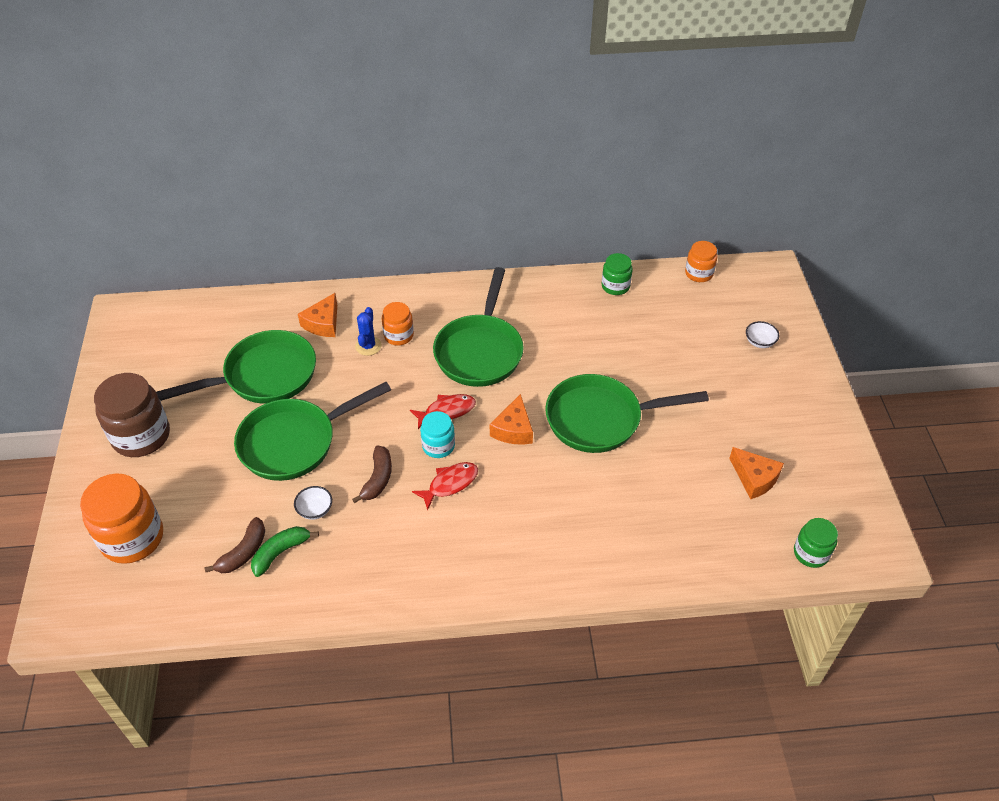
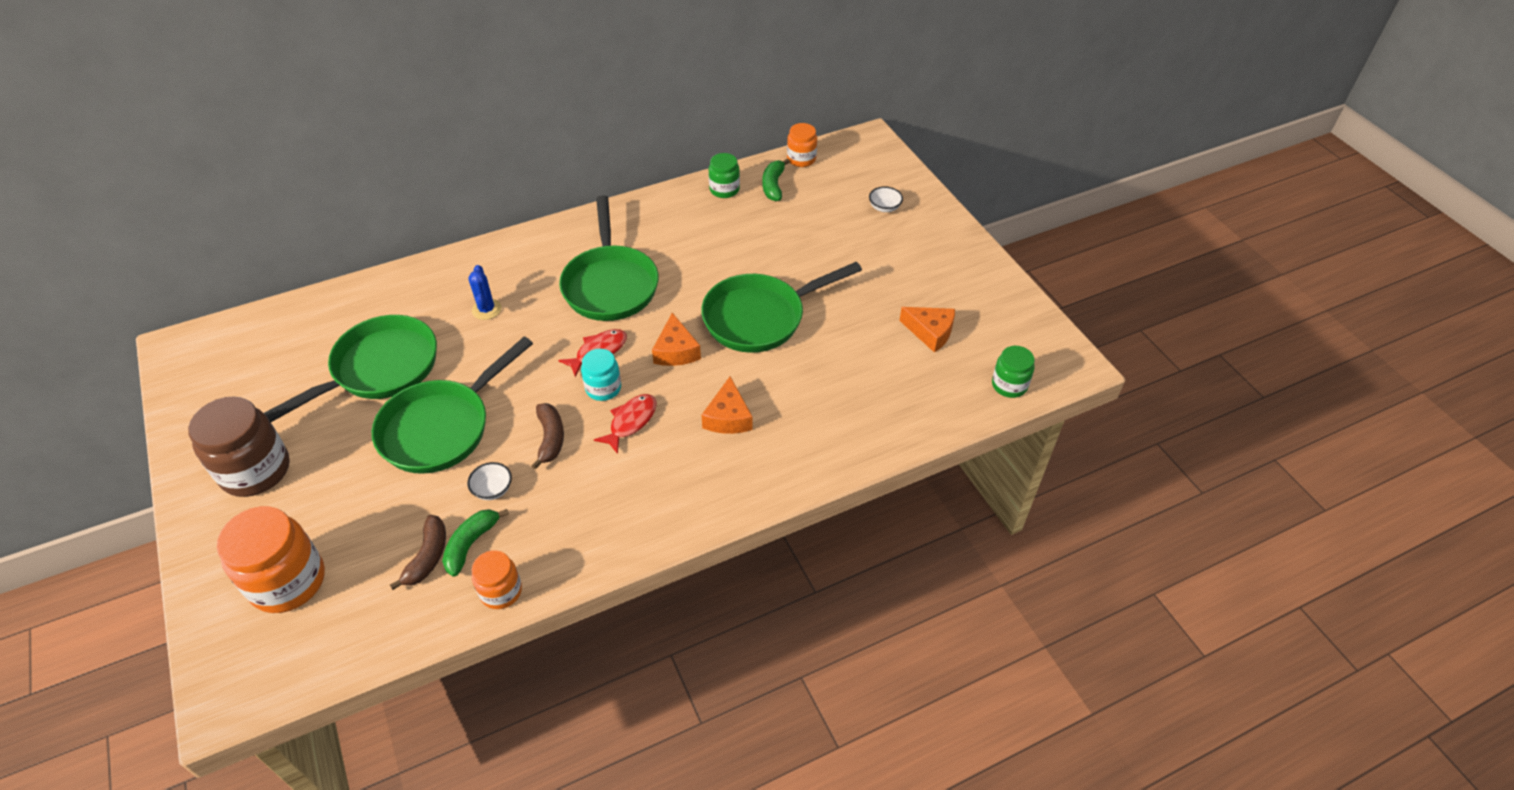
camera: 20 degrees left, 0 degrees up
orange cheese [298,293,337,337] -> orange cheese moved to [701,377,753,434]
orange jar [382,302,414,345] -> orange jar moved to [472,550,522,609]
none -> green banana [763,158,790,201]

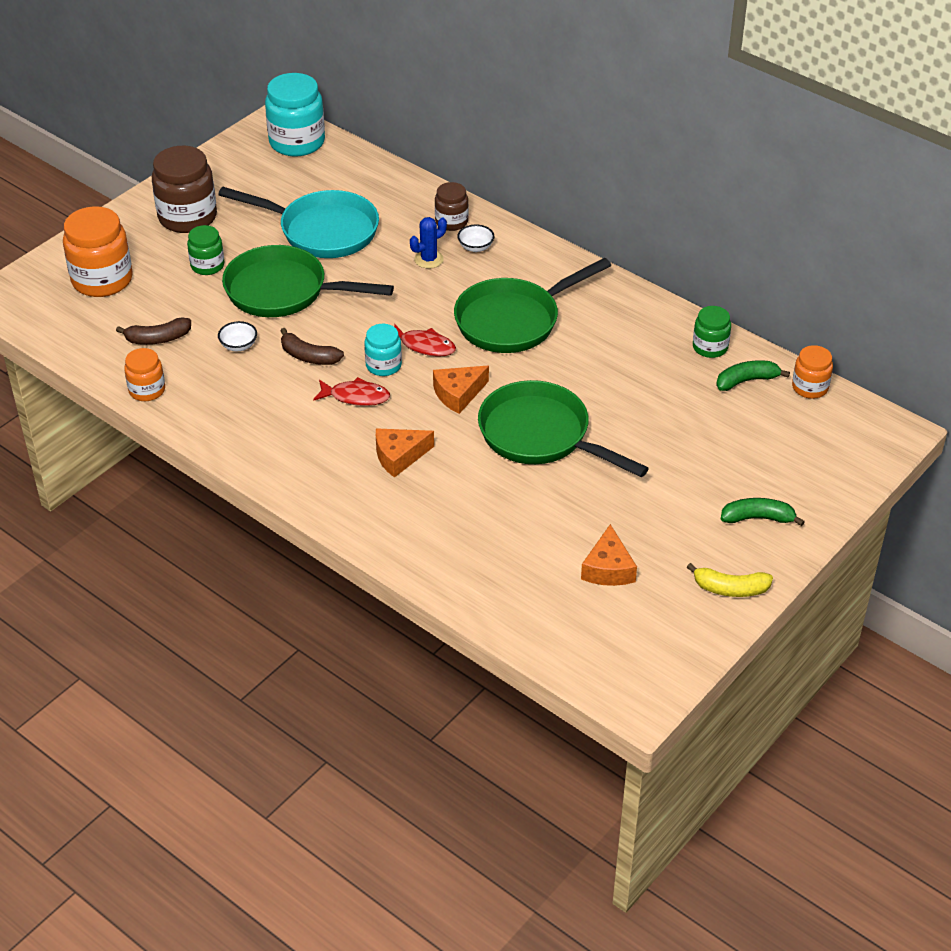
camera: 65 degrees right, 5 degrees down
green pan [264,315,437,422] -> turquoise pan [218,187,379,258]
green banana [442,509,509,577] -> green banana moved to [721,498,805,526]
brown banana [531,403,564,470] -> brown banana turned 60 degrees clockwise [280,328,344,365]
white bowl [869,186,903,212] -> white bowl moved to [457,224,495,252]
green jar [992,346,1035,398] -> green jar moved to [187,225,224,275]
none -> turquoise jar [265,73,325,157]
none -> brown jar [435,182,468,231]
none -> yellow banana [687,563,773,597]

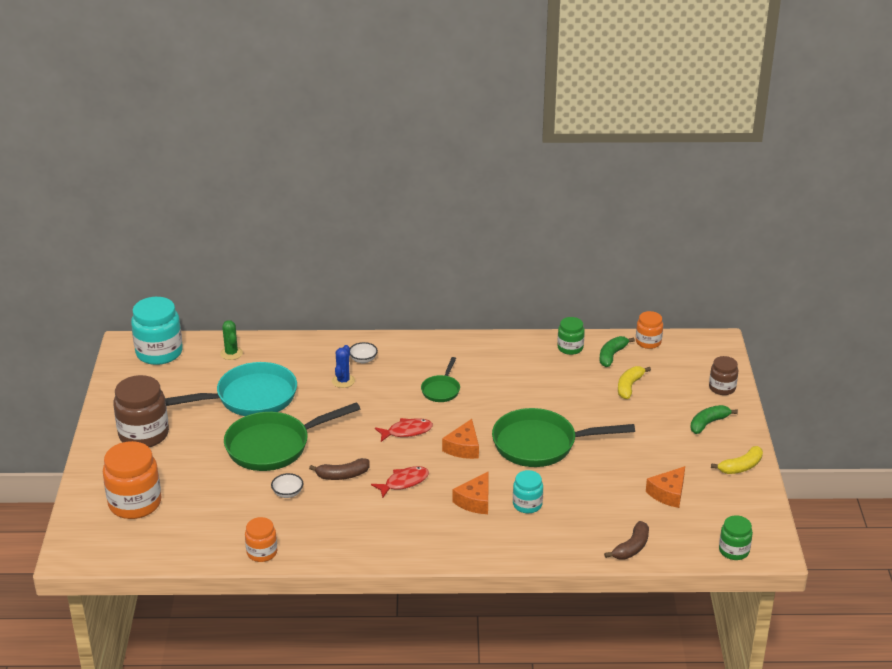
camera: 40 degrees left, 10 degrees down
brown banana [116,317,191,345] -> brown banana moved to [604,521,649,560]
green jar [187,225,224,275] -> green jar moved to [719,515,753,560]
turquoise jar [364,324,402,376] -> turquoise jar moved to [513,470,543,513]
brown jar [435,182,468,231] -> brown jar moved to [709,356,738,395]
green pan [454,258,611,353] -> green pan [421,357,460,402], size x0.49
orange cheese [581,524,637,586] -> orange cheese turned 75 degrees clockwise [646,466,685,508]
none -> green cactus [220,320,243,360]
none -> yellow banana [618,366,651,399]

